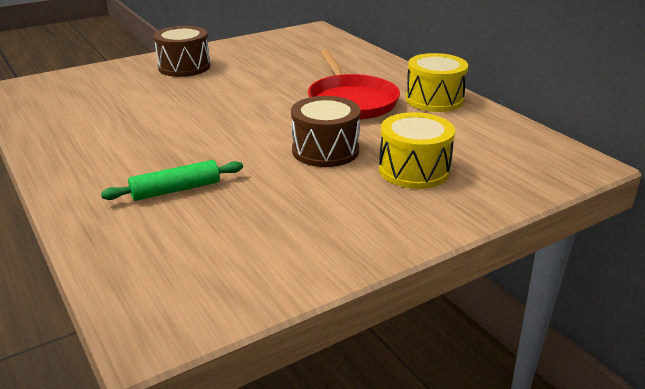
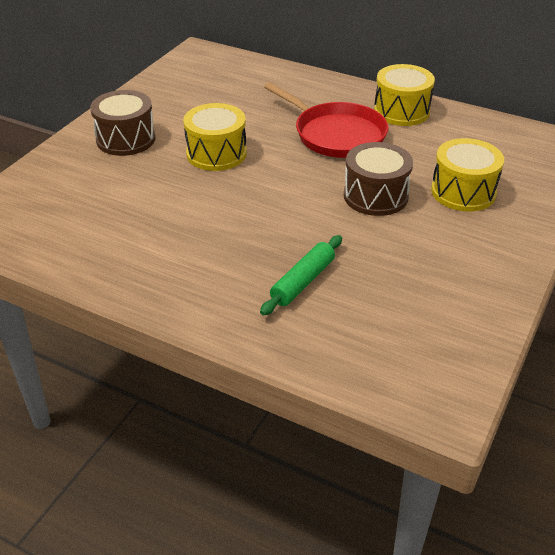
camera: 30 degrees left, 10 degrees up
none -> yellow drum [183,103,247,171]

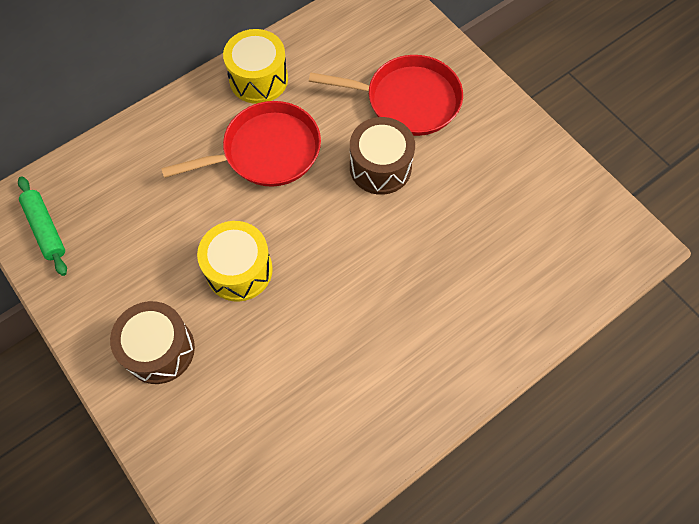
camera: 65 degrees left, 25 degrees up
green rolling pin [260,235,342,316] -> green rolling pin moved to [18,176,67,276]
yellow drum [431,138,504,211] -> red pan [309,55,463,136]

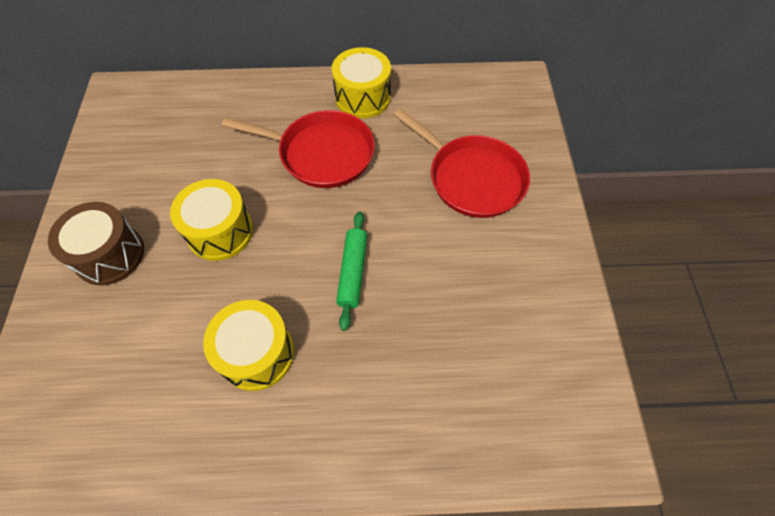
camera: 35 degrees right, 5 degrees down
green rolling pin [18,176,67,276] -> green rolling pin moved to [336,211,367,331]
brown drum [350,117,415,195] -> none
none -> yellow drum [203,300,294,391]

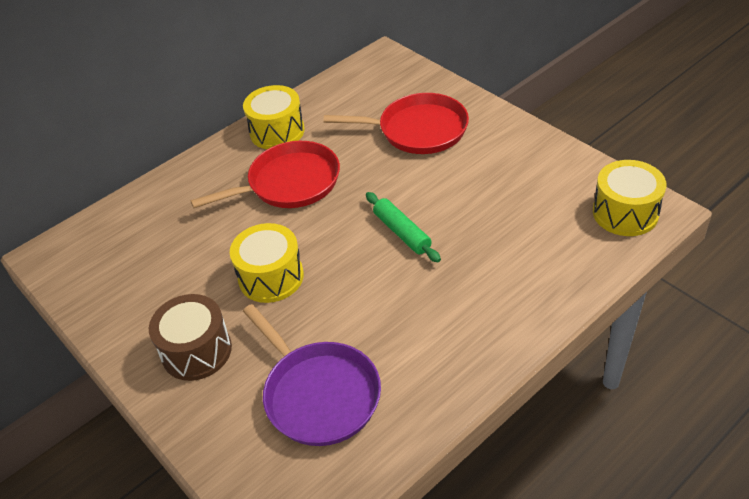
camera: 35 degrees left, 15 degrees down
yellow drum [203,300,294,391] -> yellow drum moved to [593,160,666,236]
none -> purple pan [243,304,381,446]

